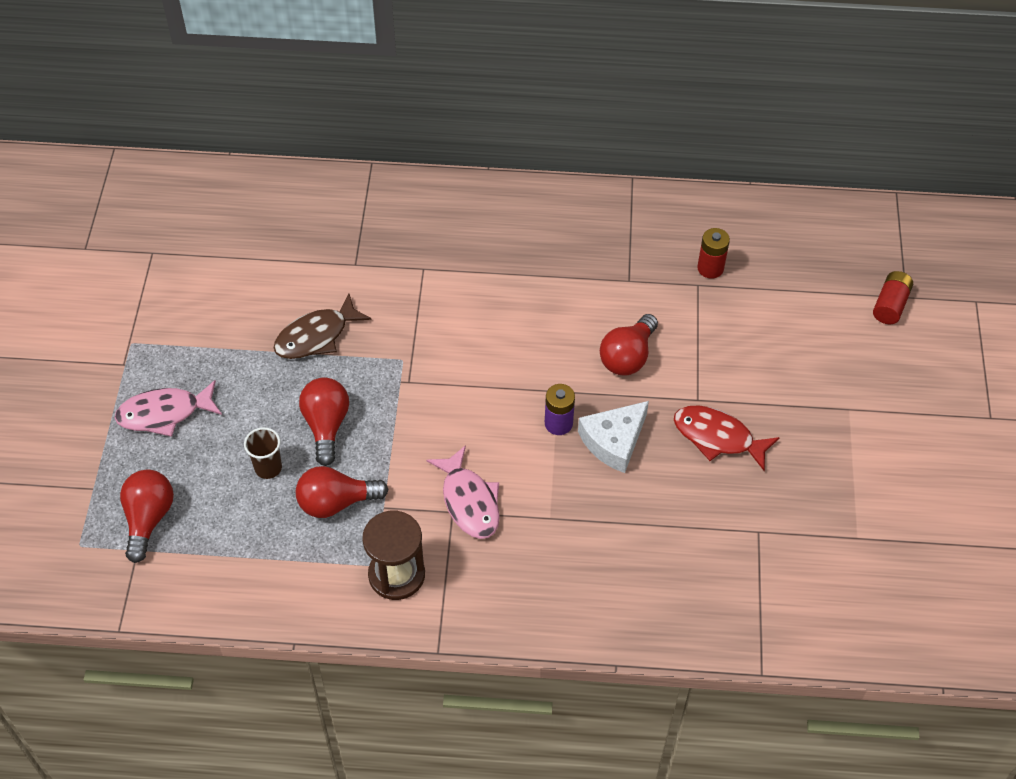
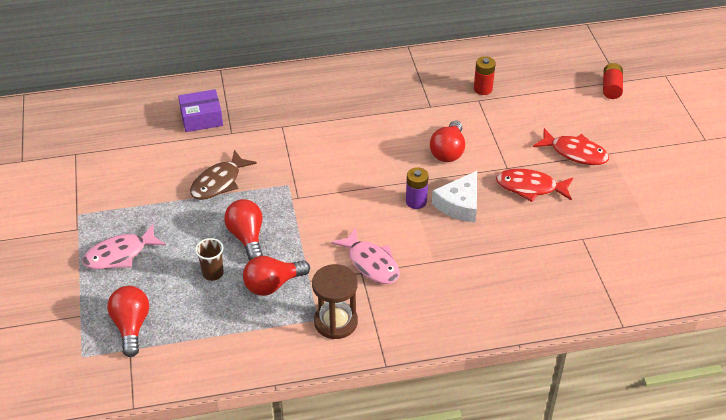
camera: 15 degrees left, 10 degrees down
none -> purple box [178,89,223,132]
none -> red fish [533,128,609,165]

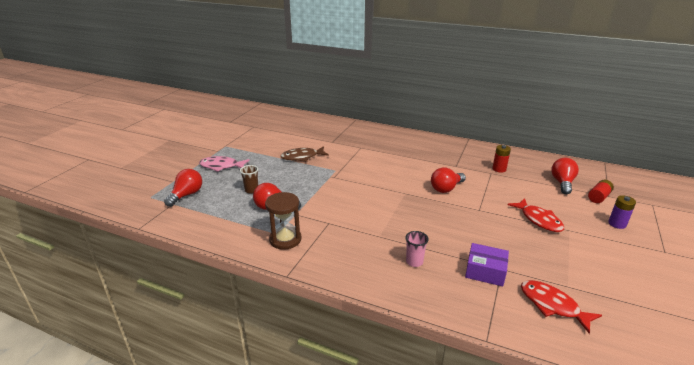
camera: 35 degrees right, 15 degrees down
purple box [178,89,223,132] -> purple box moved to [465,243,509,287]
red light bulb [224,199,263,260] -> red light bulb moved to [551,158,579,194]
pink fish [331,228,400,284] -> none
purple battery [406,167,429,209] -> purple battery moved to [608,195,636,229]
white cheese [432,171,477,222] -> none
red fish [496,169,573,202] -> red fish moved to [521,280,602,334]
none -> pink cup [405,231,429,267]

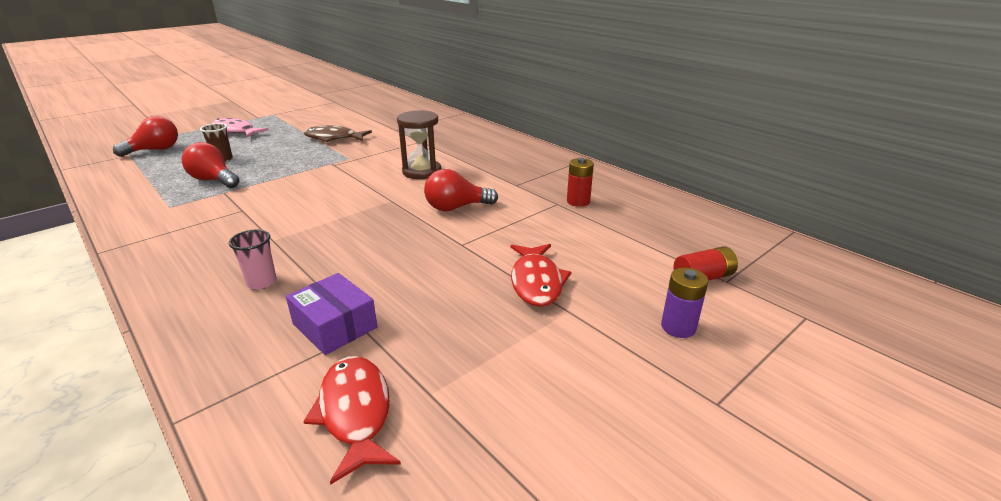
camera: 25 degrees right, 0 degrees up
brown hourglass [265,192,302,250] -> brown hourglass moved to [397,110,441,179]
red light bulb [551,158,579,194] -> none

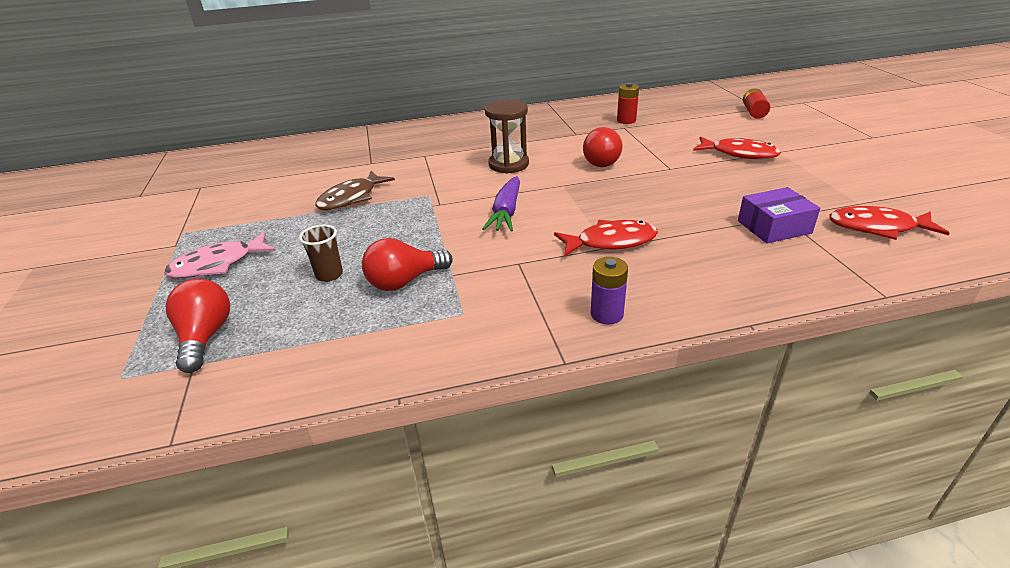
camera: 60 degrees left, 5 degrees up
pink cup [229,229,277,290] -> none
purple battery [661,268,709,338] -> purple battery moved to [591,257,628,325]
none -> purple carrot [482,176,520,231]
none -> red fish [554,220,658,257]

